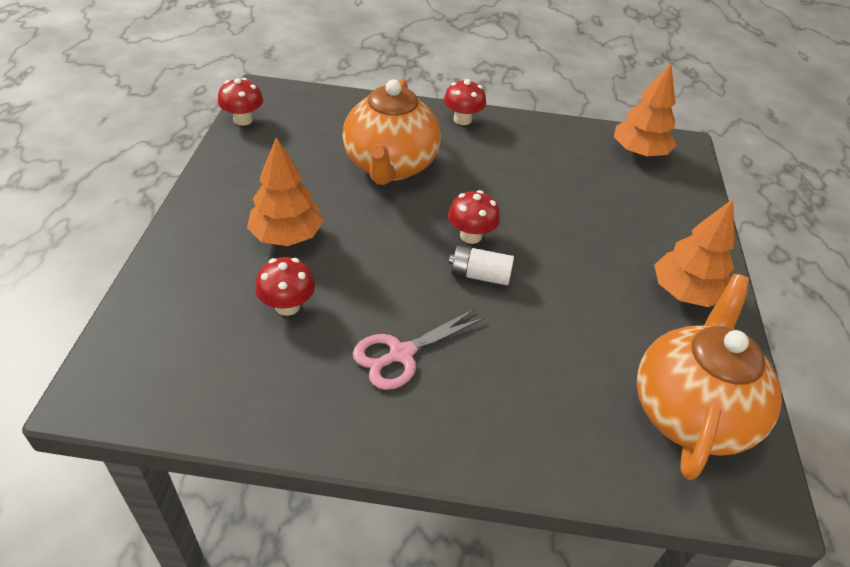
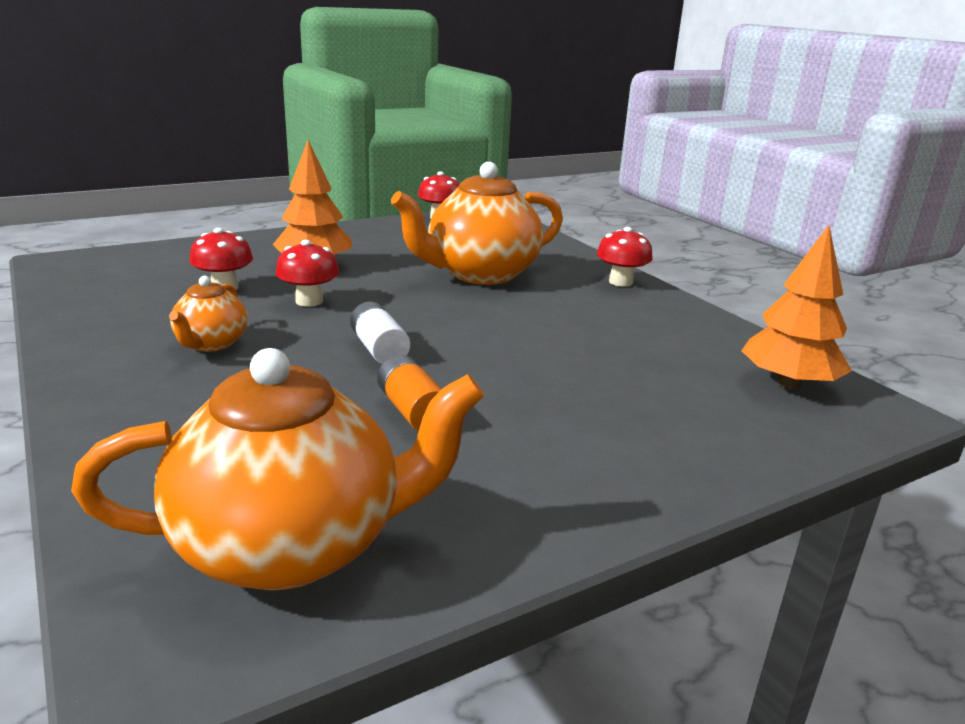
camera: 55 degrees right, 20 degrees down
pink scissors [353,309,485,390] -> orange teapot [169,276,248,352]
red mushroom [448,190,500,244] -> red mushroom moved to [276,240,339,307]
orange tree [654,199,735,307] -> none
none -> orange battery [377,355,442,431]

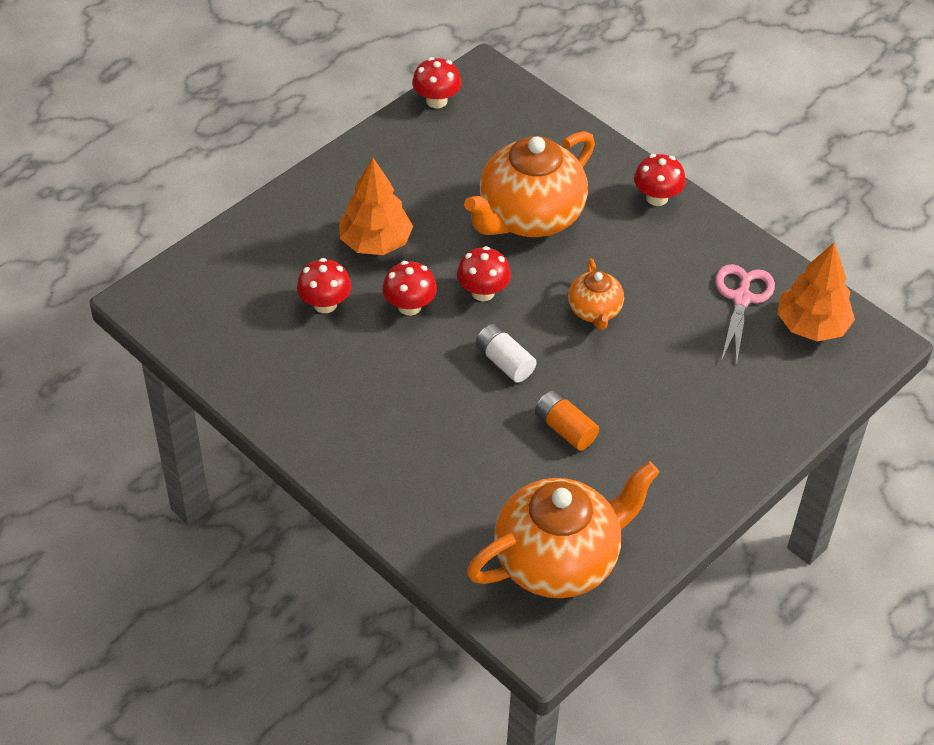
camera: 15 degrees left, 25 degrees up
orange teapot [169,276,248,352] -> orange teapot moved to [568,259,624,330]
none -> red mushroom [457,246,511,301]
none -> pink scissors [715,264,775,365]

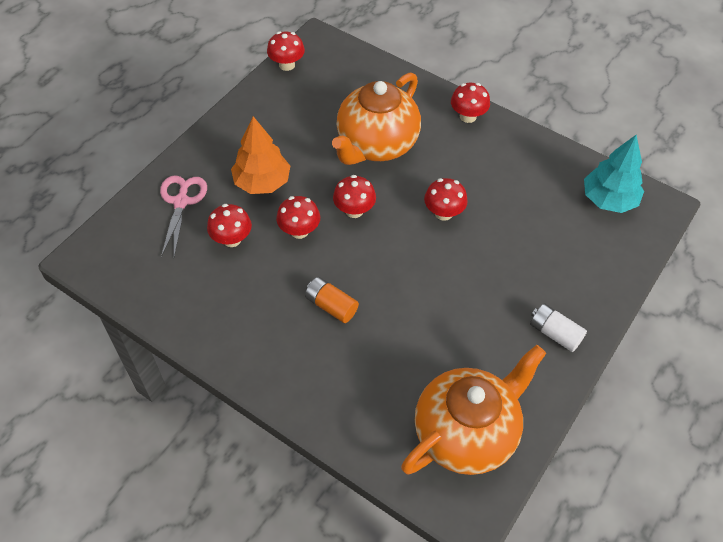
camera: 10 degrees left, 5 degrees up
white battery [475,324,536,383] -> white battery moved to [530,303,587,352]
orange battery [535,390,599,451] -> orange battery moved to [305,277,359,323]
orange teapot [568,259,624,330] -> red mushroom [424,178,468,221]
pink scissors [715,264,775,365] -> pink scissors moved to [160,175,207,257]
orange tree [777,243,855,341] -> turquoise tree [584,135,644,213]

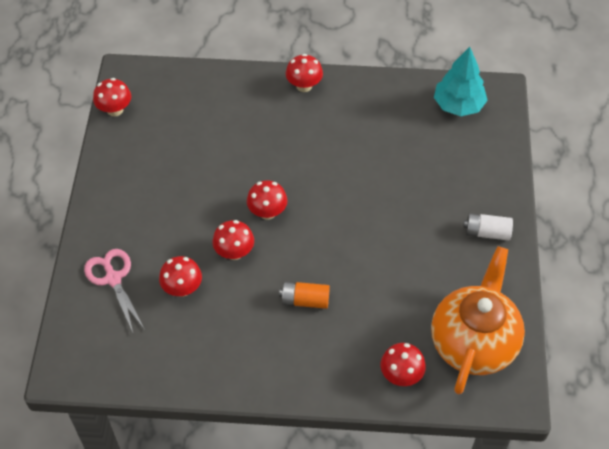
camera: 30 degrees left, 0 degrees up
orange tree [231,116,290,194] -> none
orange teapot [332,72,421,165] -> none
red mushroom [424,178,468,221] -> red mushroom moved to [380,343,426,386]

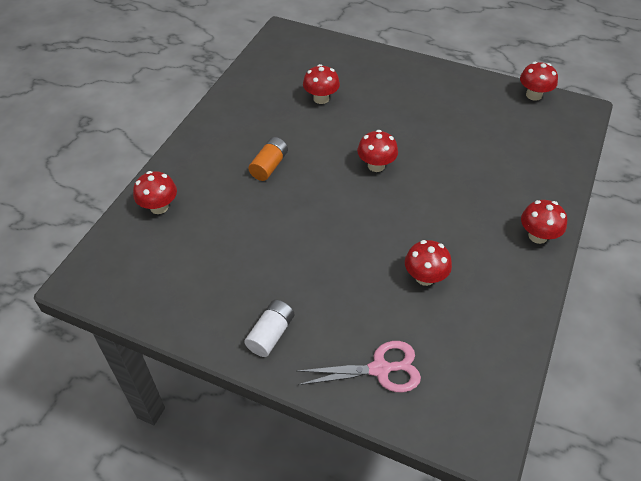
camera: 110 degrees right, 5 degrees down
pink scissors [84,249,145,335] -> pink scissors moved to [298,341,421,392]
red mushroom [212,220,254,260] -> red mushroom moved to [405,240,452,286]
orange teapot [431,246,525,394] -> none
turquoise tree [434,47,488,116] -> none

